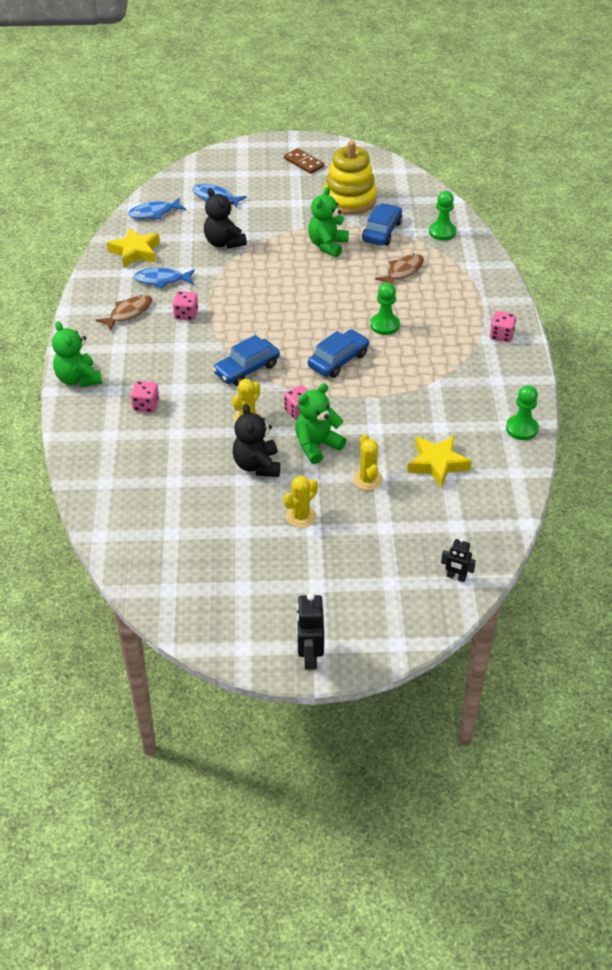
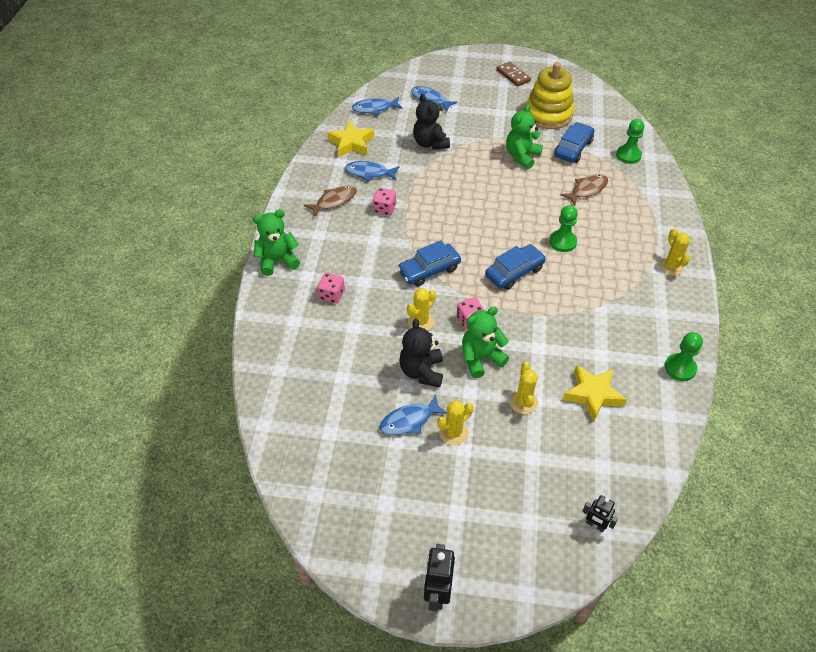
camera: 10 degrees right, 5 degrees up
green teddy bear [52,321,102,387] -> green teddy bear turned 90 degrees clockwise [253,209,300,276]
pink dice [490,311,516,342] -> yellow cactus [659,228,690,276]
none -> blue fish [380,394,447,435]

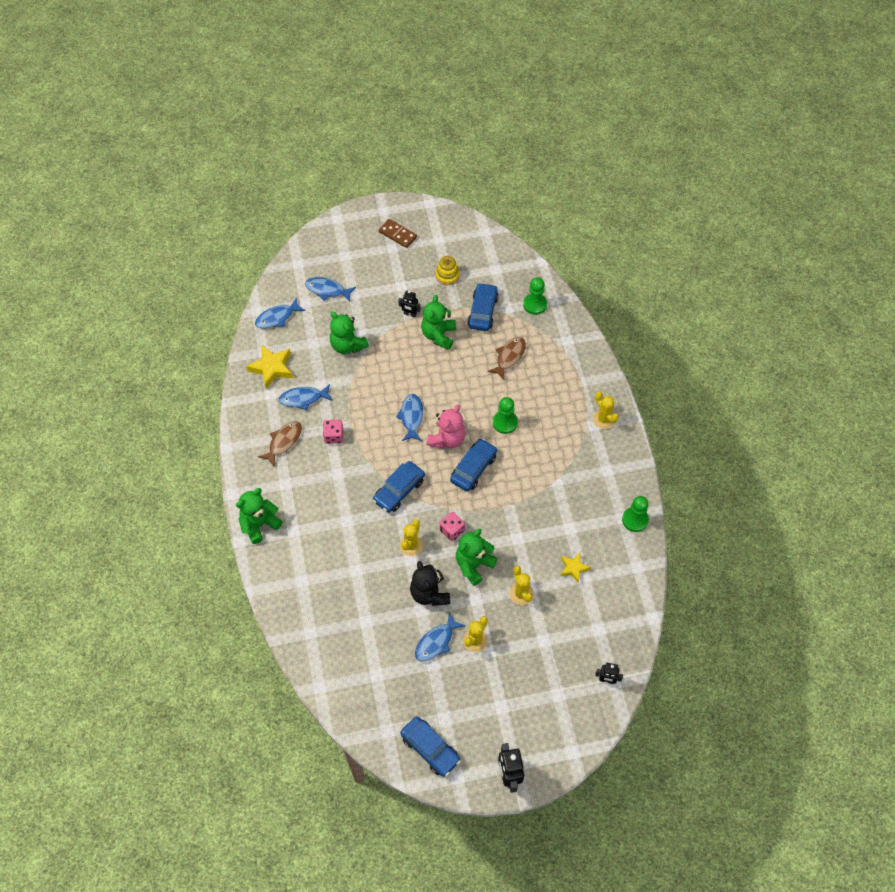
camera: 20 degrees left, 10 degrees up
pink dice [317,273,345,303] -> none
black teddy bear [413,94,450,150] -> green teddy bear [330,311,369,354]
yellow stacking toy [526,62,574,129] -> yellow stacking toy [435,256,460,285], size x0.51
yellow star [563,365,627,422] -> yellow star [560,553,591,583], size x0.61
none -> blue fish [396,394,423,441]
none -> black robot [398,290,421,317]
none -> blue car [400,716,461,777]
none -> pink teddy bear [426,404,466,449]

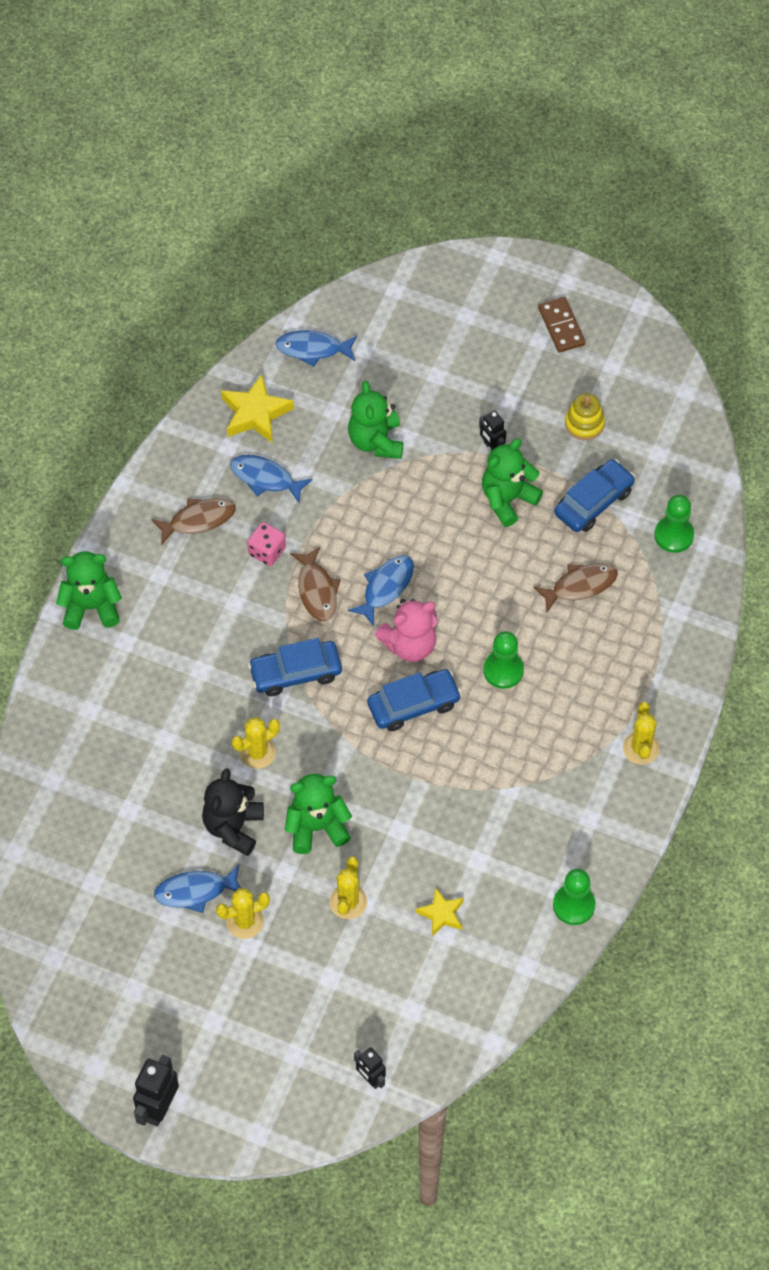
camera: 35 degrees right, 0 degrees up
blue fish [305,277,356,302] -> none
blue car [400,716,461,777] -> none
pink dice [439,512,465,541] -> none
none -> brown fish [290,547,340,621]

